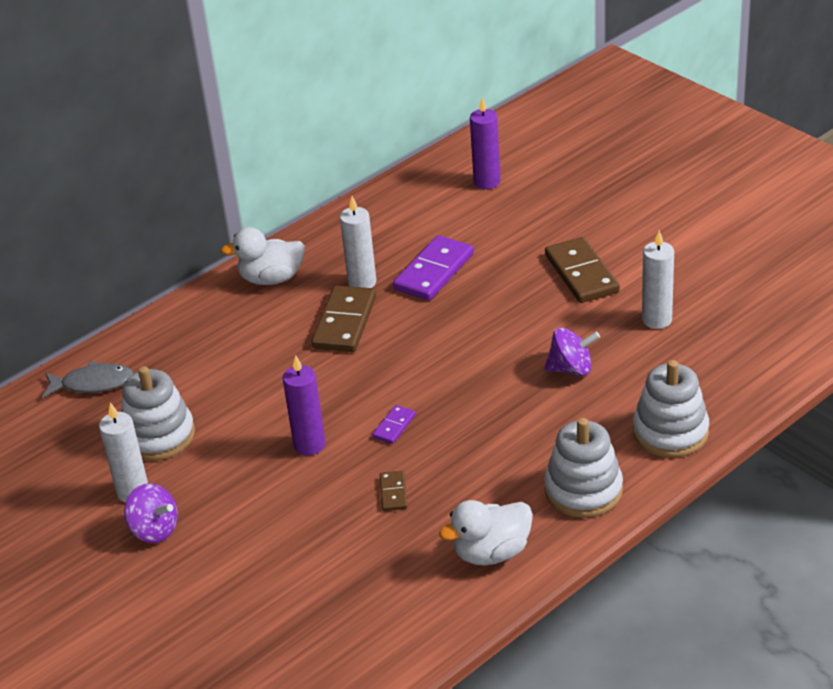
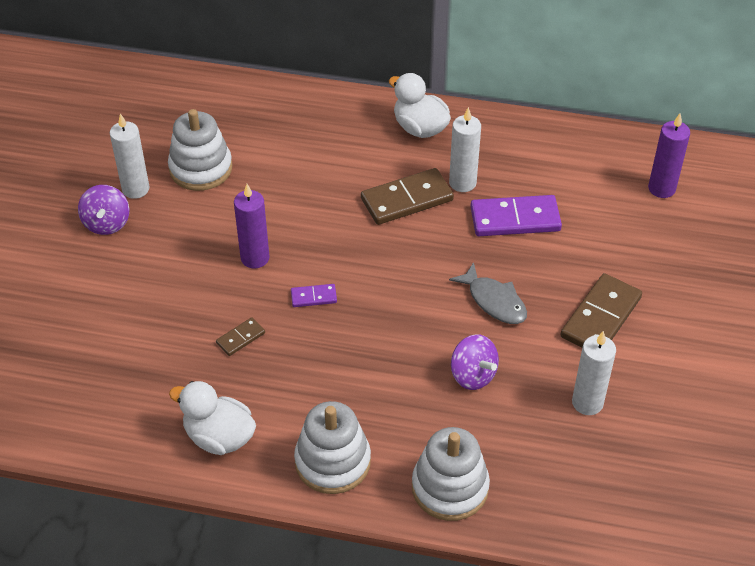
camera: 50 degrees right, 10 degrees up
grey fish [42,361,134,397] -> grey fish moved to [449,262,527,324]

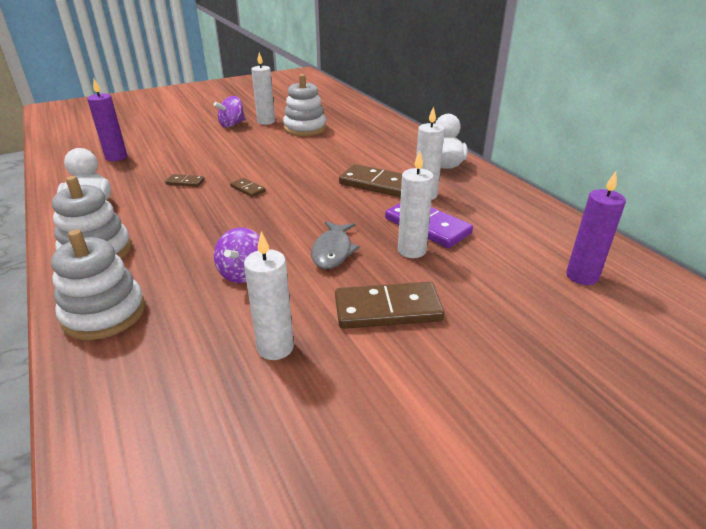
camera: 50 degrees right, 15 degrees down
purple candle [234,184,269,269] -> purple candle moved to [87,79,127,161]
purple domino [291,284,337,307] -> brown domino [230,178,266,197]
none -> white candle [398,151,434,258]

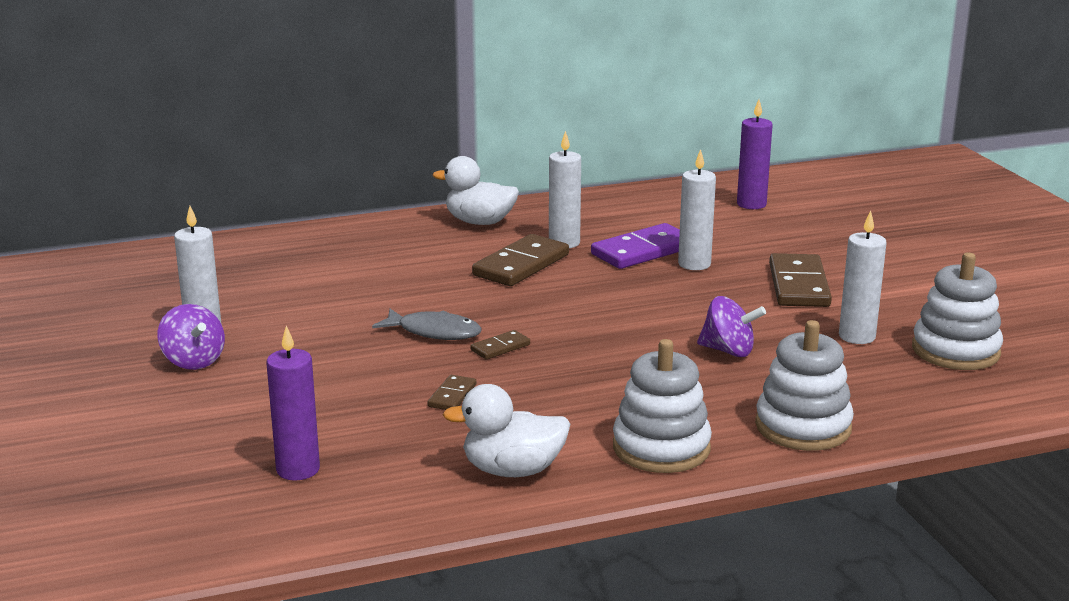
camera: 80 degrees left, 10 degrees down
white stacking toy [283,74,327,136] -> white stacking toy moved to [912,252,1003,370]
grey fish [311,221,360,269] -> grey fish moved to [372,309,482,340]

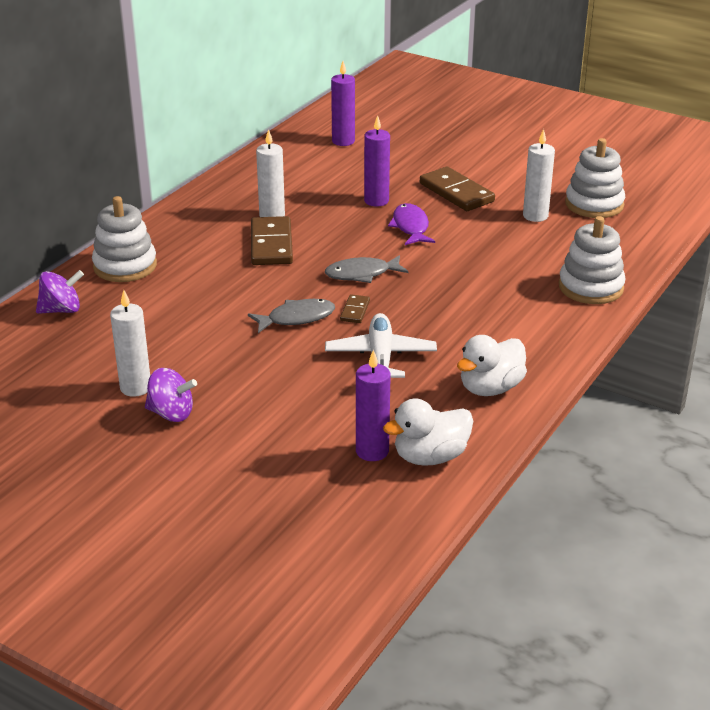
camera: 40 degrees left, 10 degrees up
brown domino [428,375,476,410] -> white plane [325,313,437,378]
white duck [433,156,519,225] -> white duck moved to [383,399,473,466]
purple domino [591,223,680,269] -> none
white stacking toy [613,339,712,473] -> white stacking toy moved to [92,196,157,282]
white candle [678,149,716,270] -> purple candle [364,115,390,207]
purple spinning top [697,296,766,357] -> purple spinning top moved to [36,270,84,314]
none -> grey fish [325,255,408,283]
none -> purple fish [388,203,435,245]

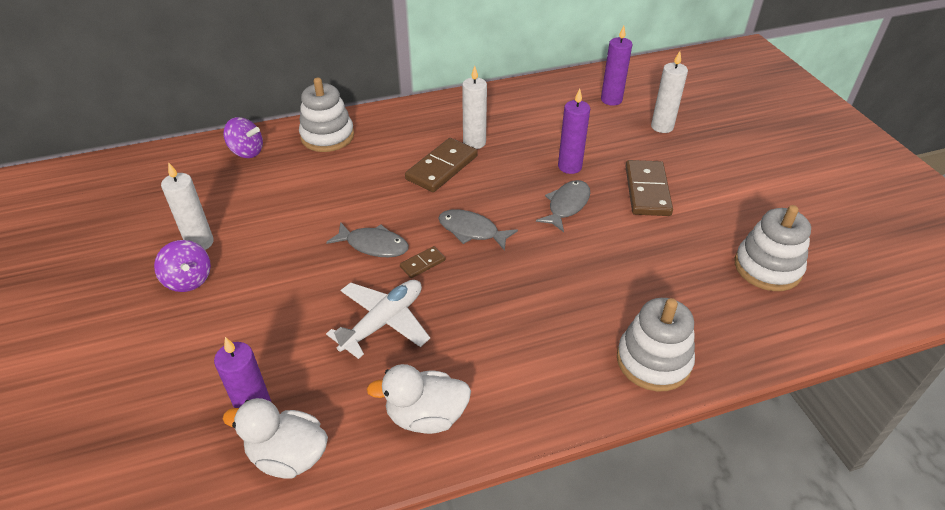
camera: 40 degrees right, 10 degrees up
purple fish [388,203,435,245] -> grey fish [536,180,590,232]
white candle [523,129,555,222] -> white candle moved to [651,51,688,133]

